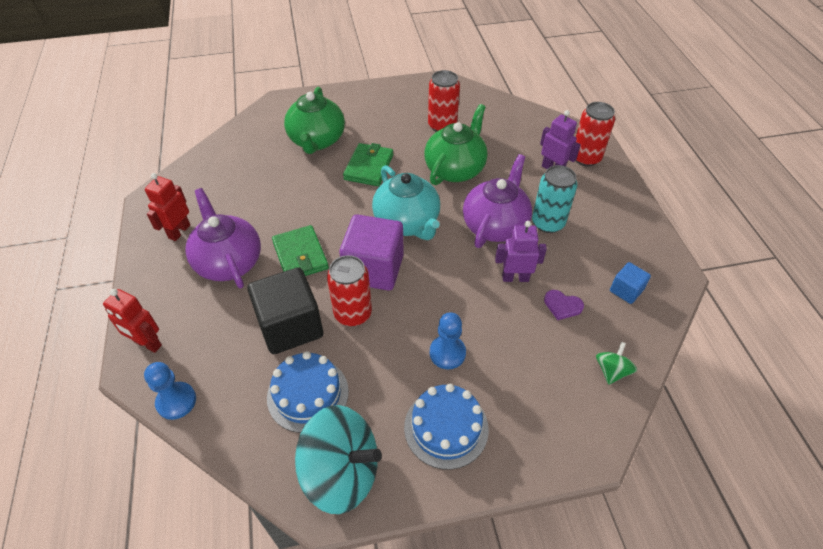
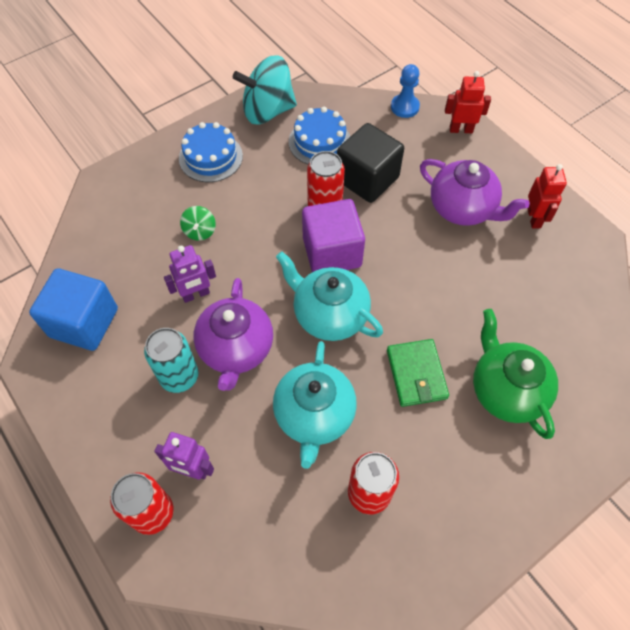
camera: 155 degrees right, 10 degrees up
green wallet [272,225,329,276] -> none
green teapot [424,104,488,185] -> turquoise teapot [273,341,357,469]
blue pawn [430,312,466,369] -> none
purple heart [544,290,584,320] -> none
green spinning top [596,342,637,384] -> green spinning top moved to [180,206,216,241]
blue cube [610,262,651,304] -> blue cube [29,268,118,351], size x2.03

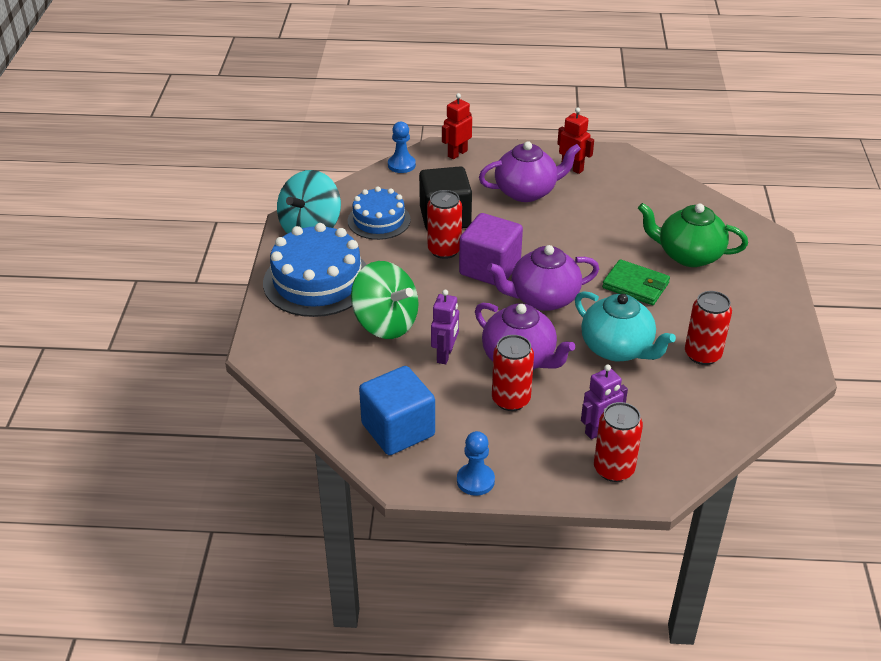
camera: 50 degrees left, 20 degrees down
turquoise can [144,328,198,393] -> red can [492,335,534,411]
blue cake [179,122,243,182] -> blue cake [263,223,367,317], size x1.61
green spinning top [180,206,216,241] -> green spinning top [351,261,419,339], size x2.19
turquoise teapot [276,251,383,341] -> purple teapot [487,245,599,311]
none -> blue pawn [457,431,495,496]

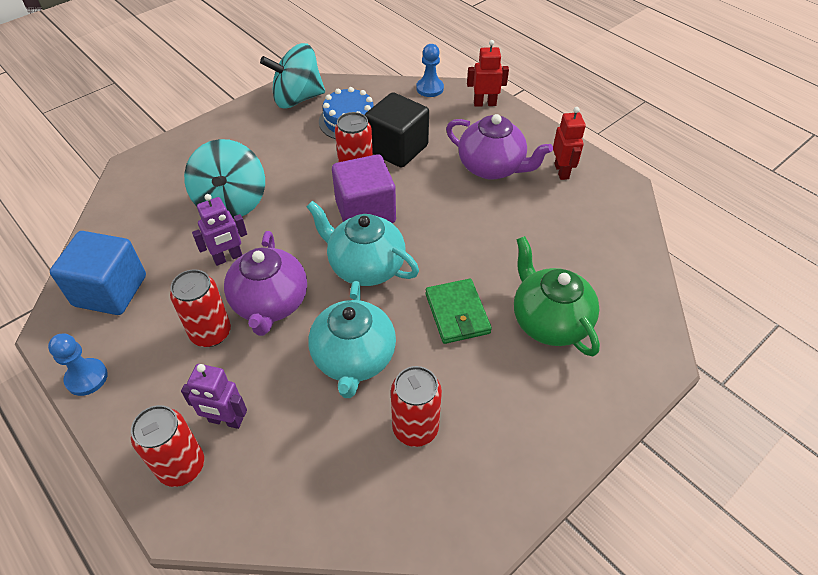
camera: 45 degrees right, 10 degrees up
blue cake [263,223,367,317] -> none
green spinning top [351,261,419,339] -> turquoise spinning top [184,139,265,219]
purple teapot [487,245,599,311] -> turquoise teapot [306,201,419,286]

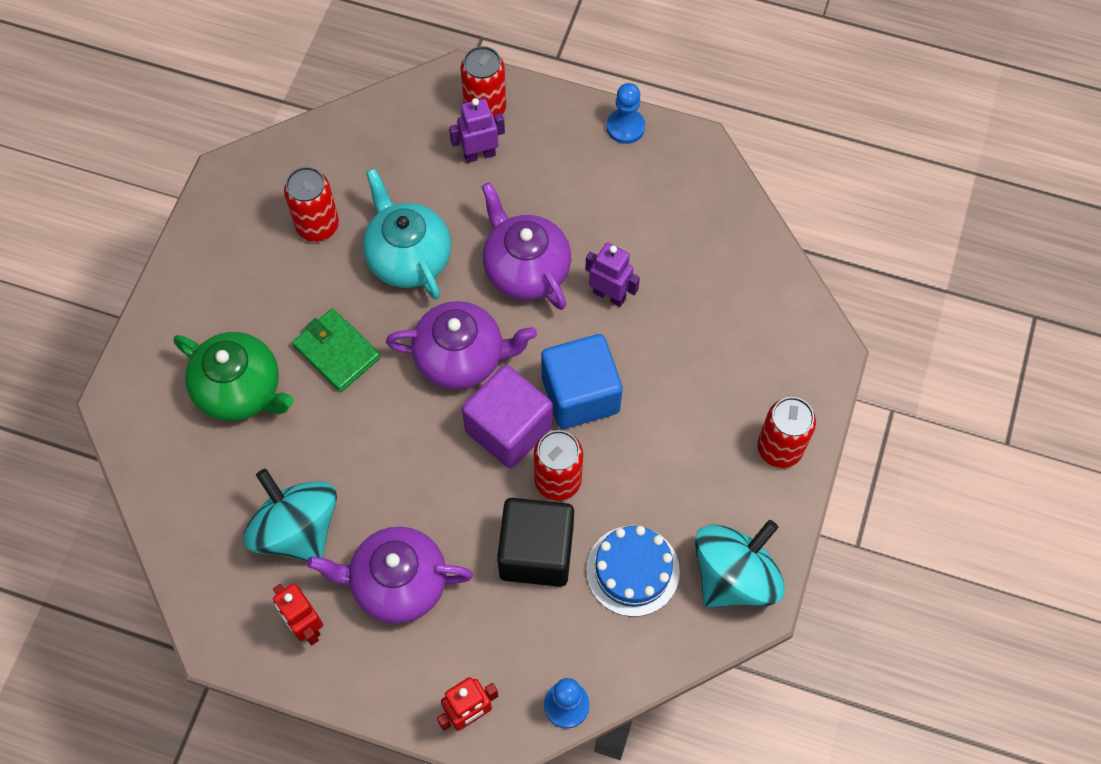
camera: 150 degrees right, 15 degrees up
blue cube [50,231,146,315] -> blue cube moved to [541,334,623,429]
red can [170,269,231,347] -> red can moved to [757,397,816,468]
turquoise spinning top [184,139,265,219] -> turquoise spinning top moved to [243,469,337,561]
purple robot [192,194,247,266] -> purple robot turned 90 degrees clockwise [585,242,640,307]
turquoise teapot [306,201,419,286] -> purple teapot [386,301,537,390]

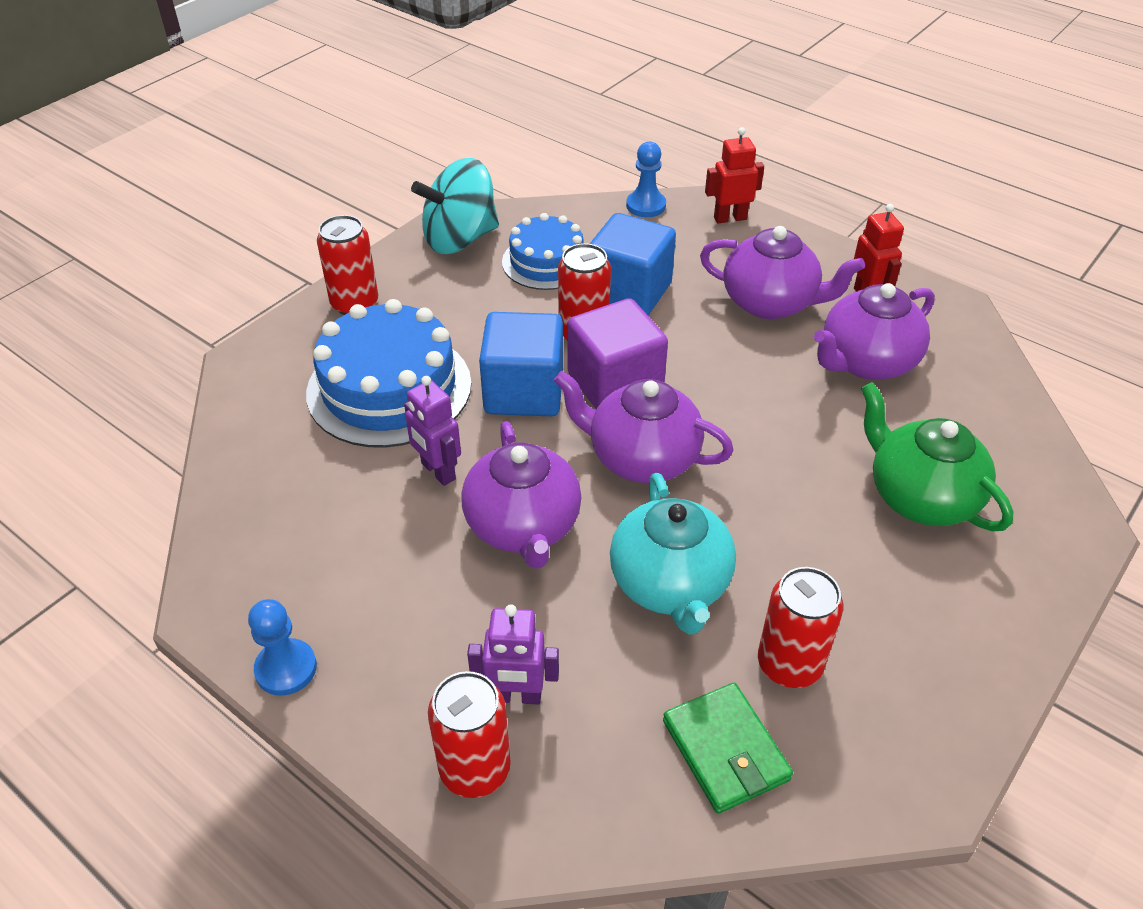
camera: 160 degrees left, 20 degrees down
turquoise spinning top [243,469,337,561] -> purple teapot [814,283,935,380]
green wallet [292,308,381,392] -> green wallet moved to [663,683,793,814]
black cube [497,498,574,587] -> blue cube [590,213,676,315]
none -> blue cake [306,299,471,448]

